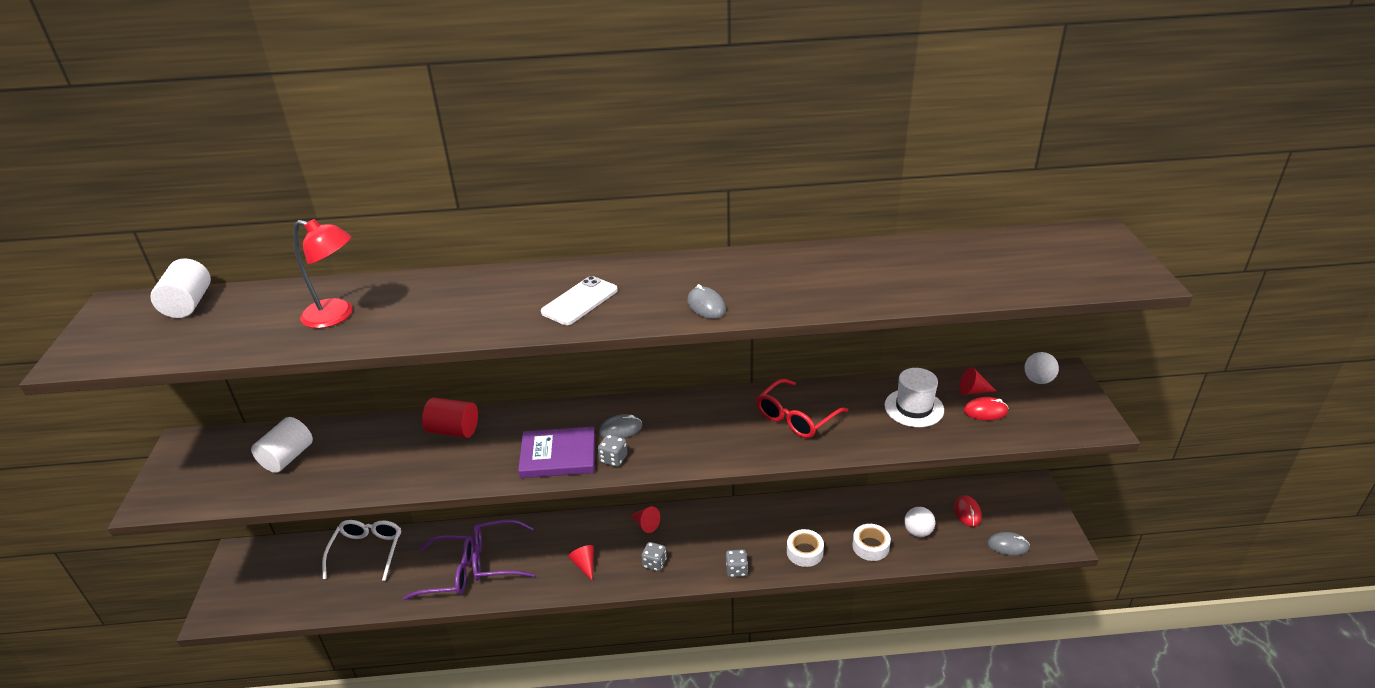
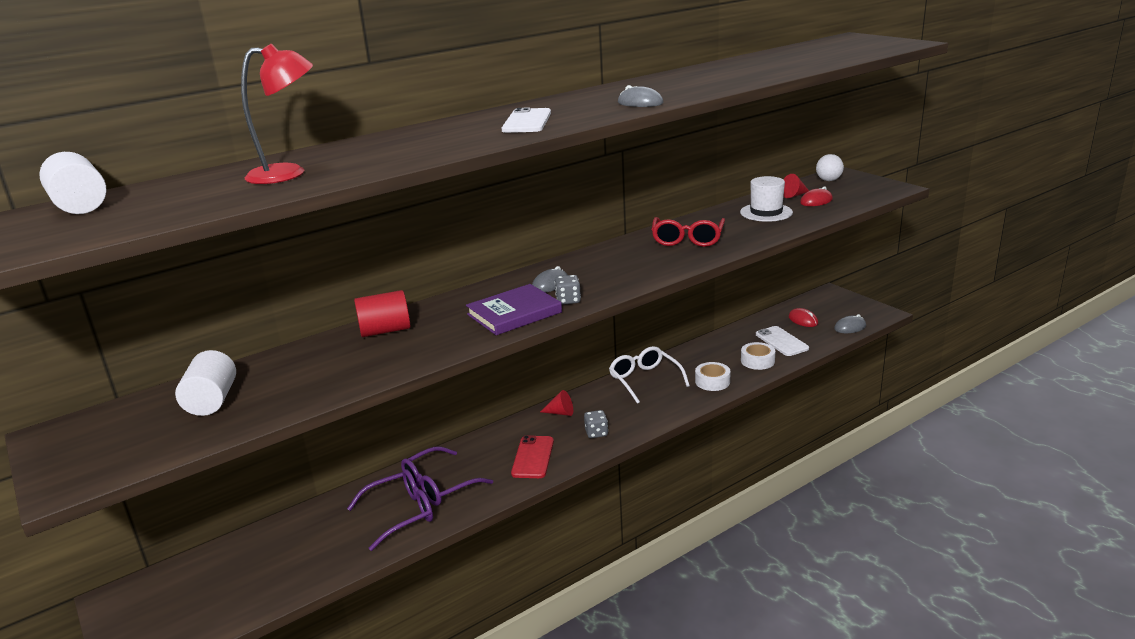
camera: 30 degrees left, 10 degrees down
white glasses [322,520,401,581] -> white glasses moved to [609,346,690,404]
red cone [568,545,594,580] -> red phone [511,435,554,478]
grey dice [726,549,748,577] -> none
white ball [904,507,935,537] -> white phone [756,326,809,356]

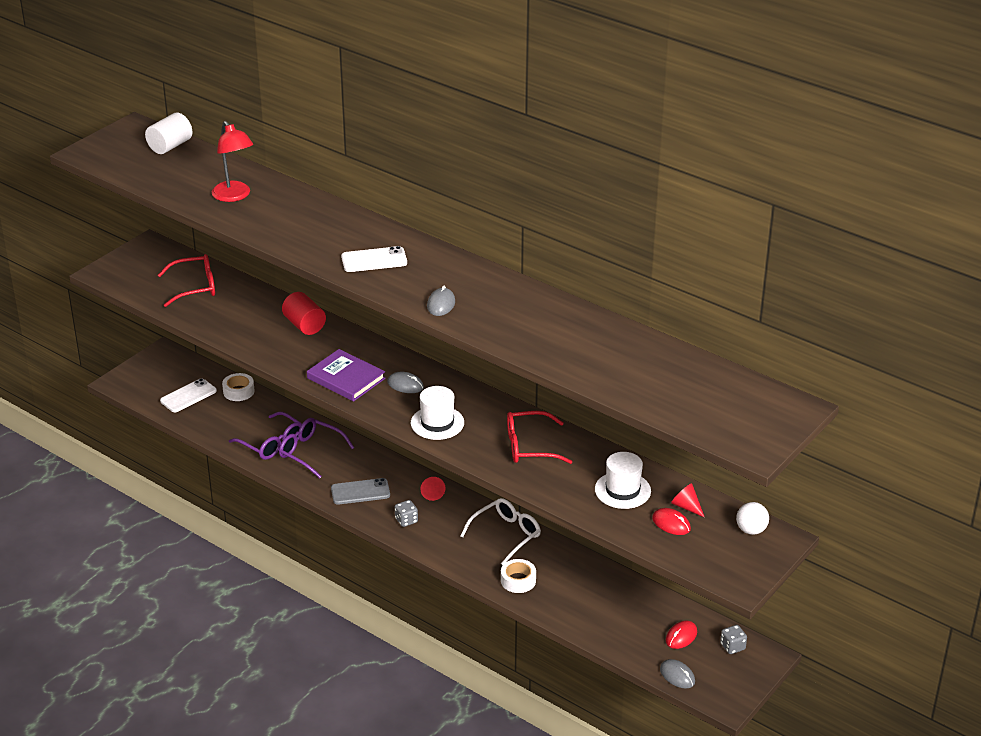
camera: 70 degrees right, 10 degrees up
white cylinder [175,350,236,416] -> red glasses [158,254,215,307]
red phone [511,435,554,478] -> grey phone [331,478,390,505]
grey dice [555,275,581,305] -> grey dice moved to [720,625,747,654]
white tape [741,342,775,370] -> white tape moved to [222,373,255,401]
white phone [756,326,809,356] -> white phone moved to [160,378,217,412]
none -> white hat [411,386,464,440]

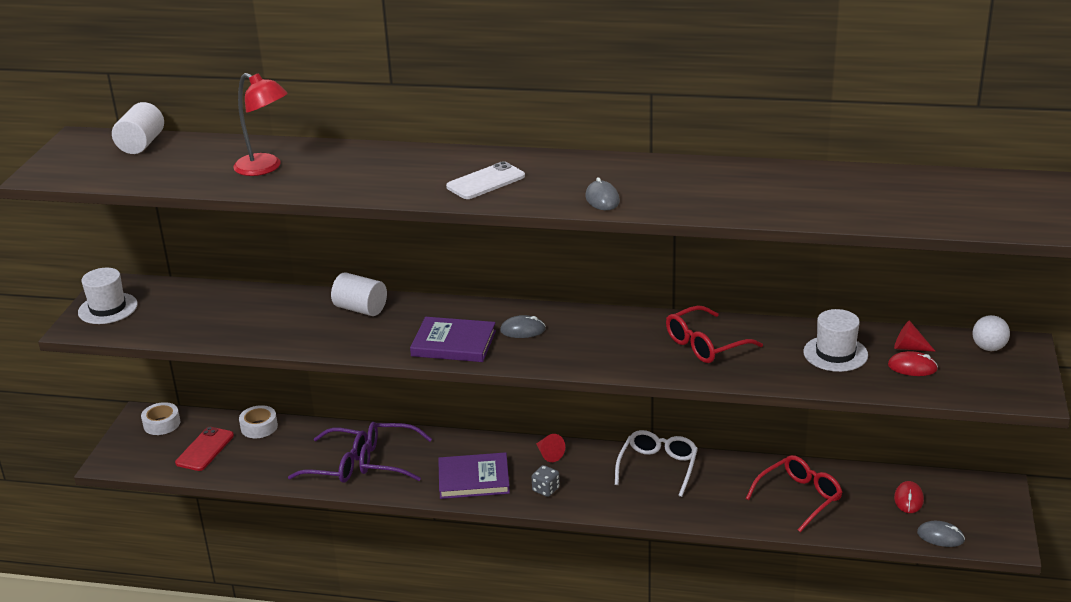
camera: 25 degrees left, 5 degrees down
red glasses [158,254,215,307] -> red glasses moved to [746,455,843,532]
white phone [160,378,217,412] -> red phone [175,427,234,471]
red cylinder [282,292,326,335] -> white cylinder [331,272,387,316]
grey phone [331,478,390,505] -> purple book [438,452,510,499]
white hat [411,386,464,440] -> white hat moved to [78,268,138,324]
white tape [501,559,536,593] -> white tape moved to [141,402,181,435]
grey dice [720,625,747,654] -> none

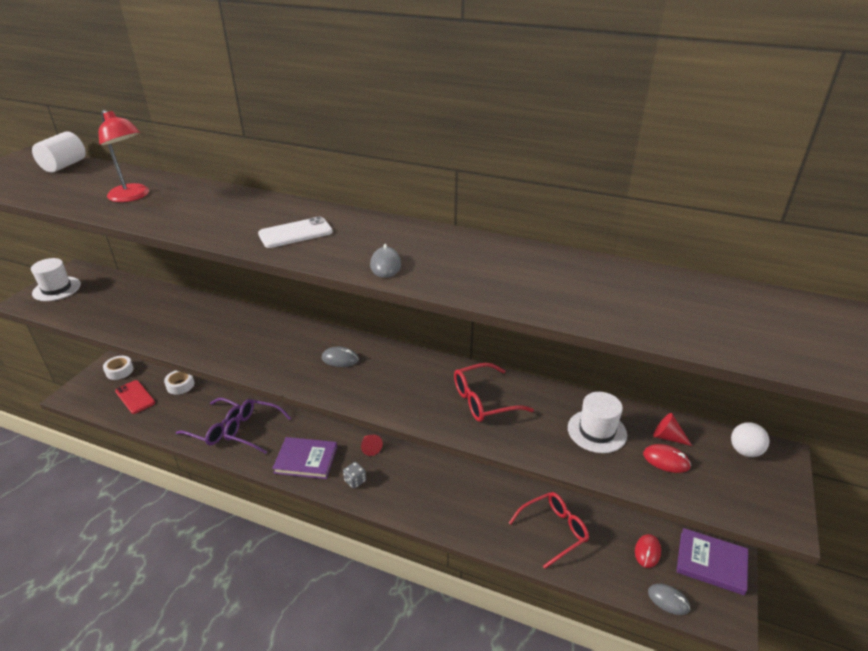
camera: 10 degrees right, 5 degrees up
red phone [175,427,234,471] -> red phone turned 75 degrees counterclockwise [115,380,155,414]
white cylinder [331,272,387,316] -> none
purple book [410,317,496,362] -> purple book moved to [676,528,748,595]
white glasses [615,430,698,497] -> none

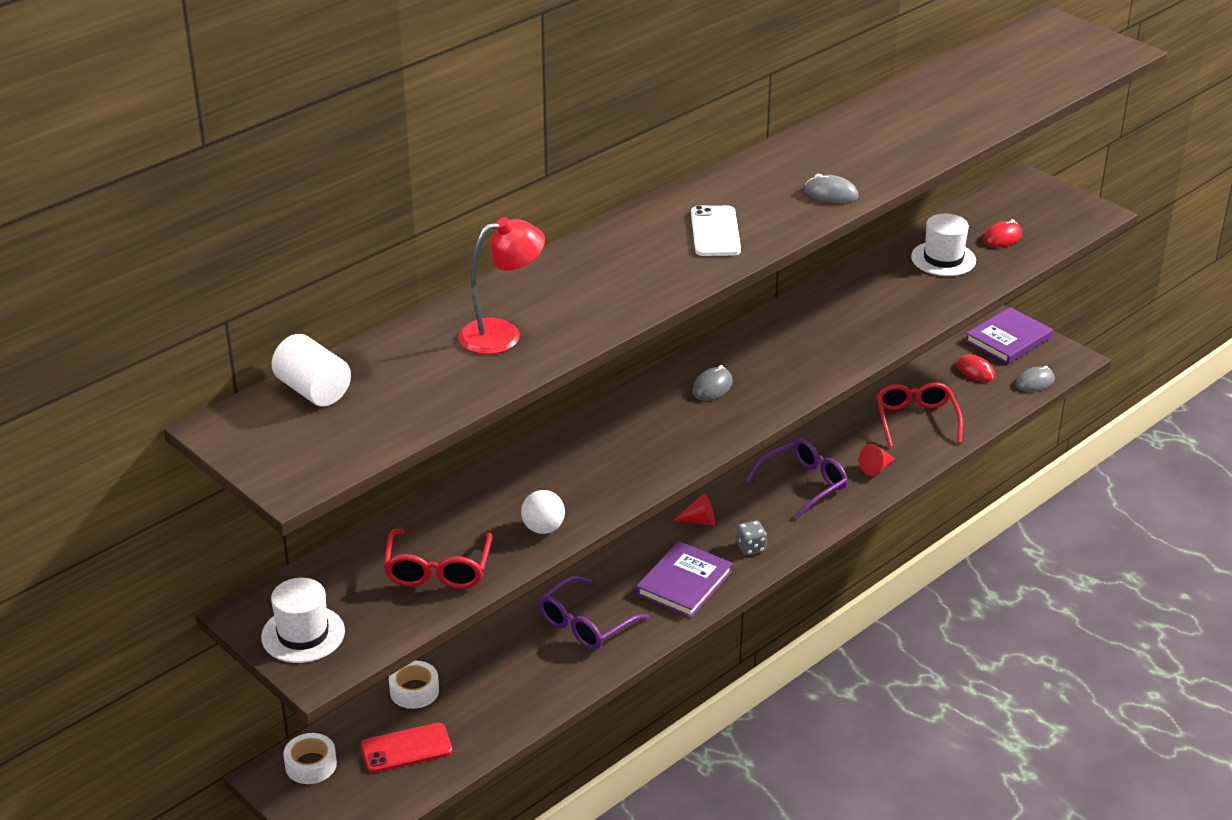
camera: 65 degrees left, 0 degrees up
purple glasses [176,398,241,445] -> purple glasses moved to [746,438,848,519]
red glasses [454,363,534,422] -> red glasses moved to [383,529,493,589]
red cone [653,413,692,446] -> red cone moved to [859,444,895,476]
white ball [731,422,769,457] -> white ball moved to [521,490,565,534]

